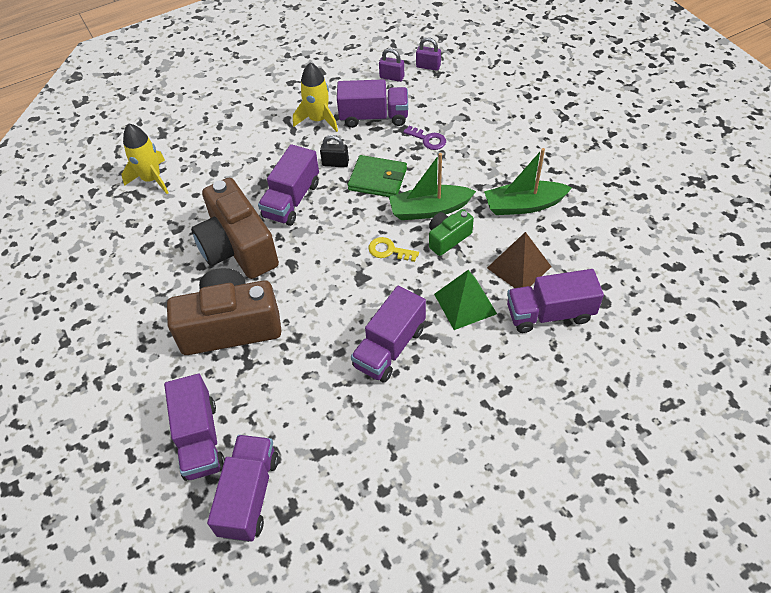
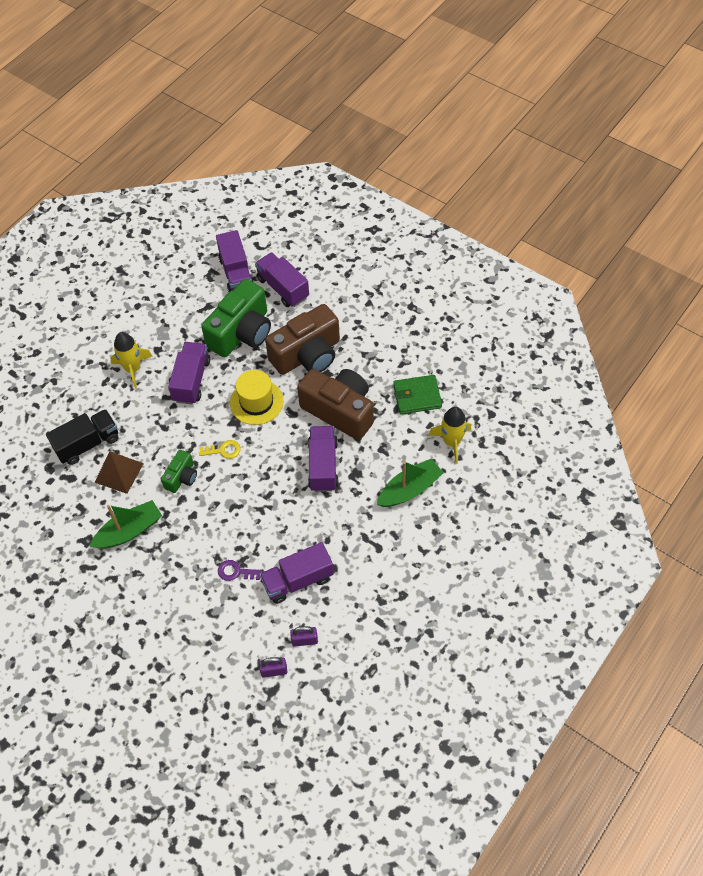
camera: 155 degrees right, 5 degrees up
yellow rocket [293,62,338,132] -> yellow rocket moved to [110,332,153,389]
black padlock [320,135,349,167] -> none
green wallet [348,155,407,197] -> green wallet moved to [393,375,442,414]
green boat [389,153,476,220] -> green boat moved to [377,458,443,507]
green pyramid [434,270,497,330] -> none
purple truck [507,269,604,333] -> black truck [46,409,118,465]
none -> green camera [201,279,271,357]
none -> yellow hat [230,370,283,425]

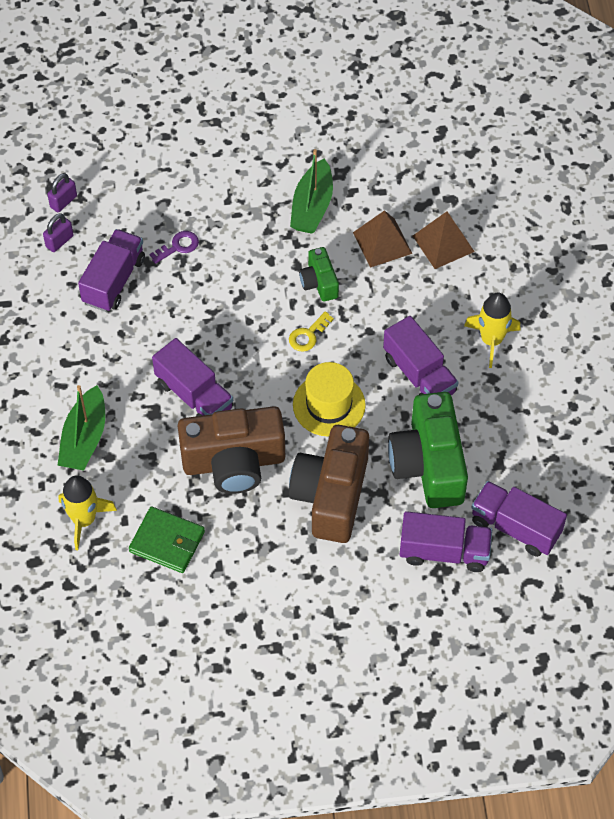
camera: 135 degrees right, 0 degrees up
black truck [46,409,118,465] -> brown pyramid [413,211,475,269]
green wallet [393,375,442,414] -> green wallet turned 75 degrees clockwise [129,506,205,573]

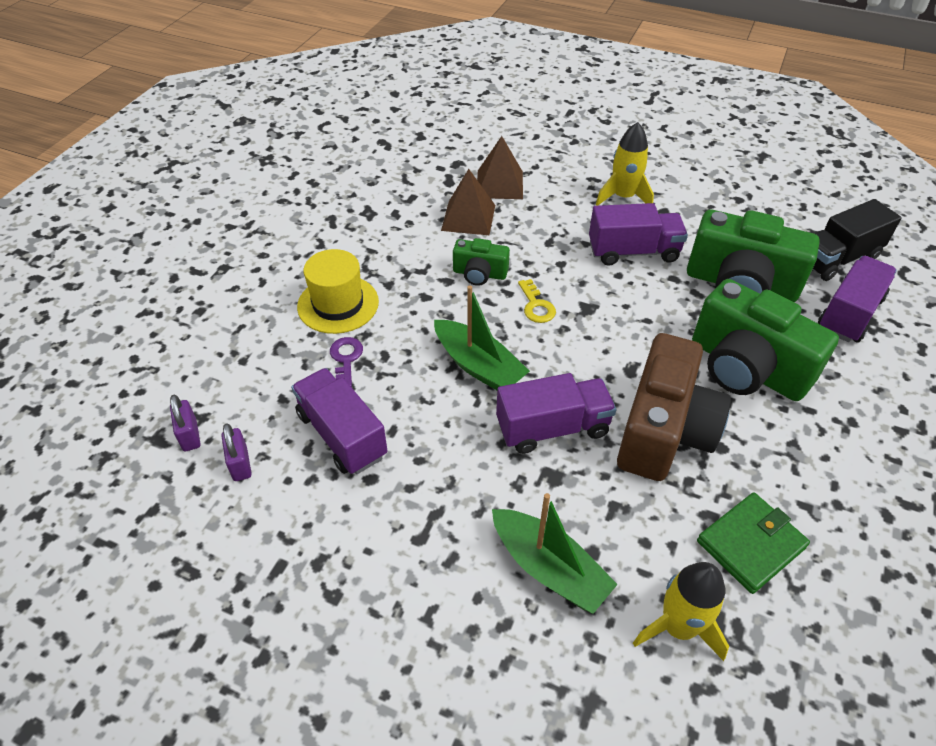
camera: 60 degrees left, 10 degrees down
brown camera [289,425,369,543] -> green camera [692,279,839,401]
green boat [290,149,333,234] -> green boat moved to [434,285,530,390]
yellow hat [293,362,366,437] -> yellow hat moved to [297,249,379,334]
purple truck [472,481,567,557] -> black truck [812,199,902,281]

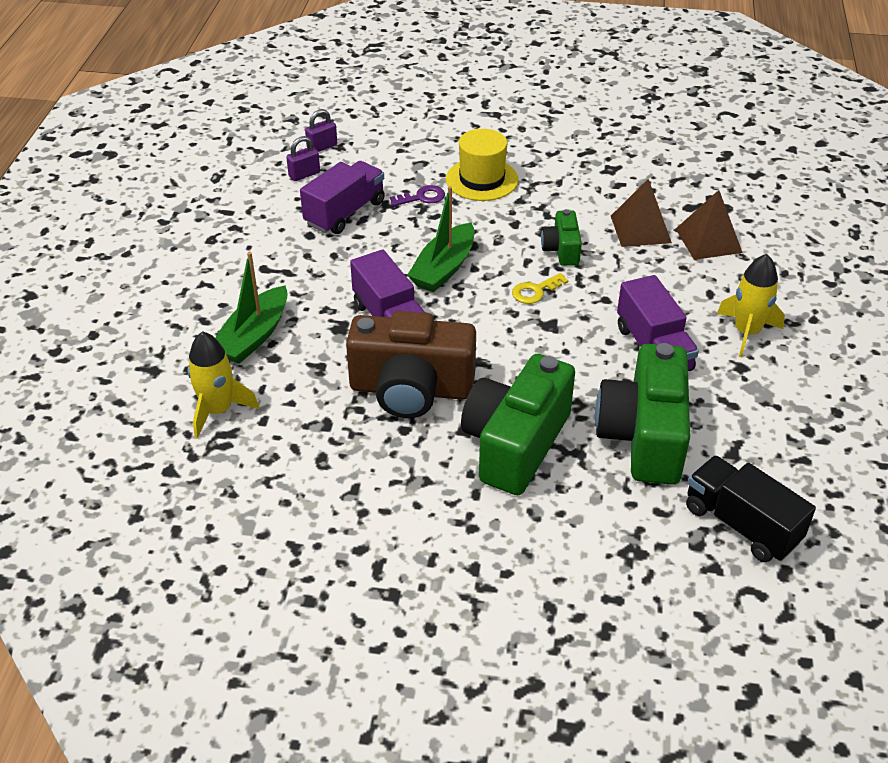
camera: 75 degrees right, 5 degrees down
green wallet [697,492,810,594] -> none
purple truck [818,256,897,343] -> none

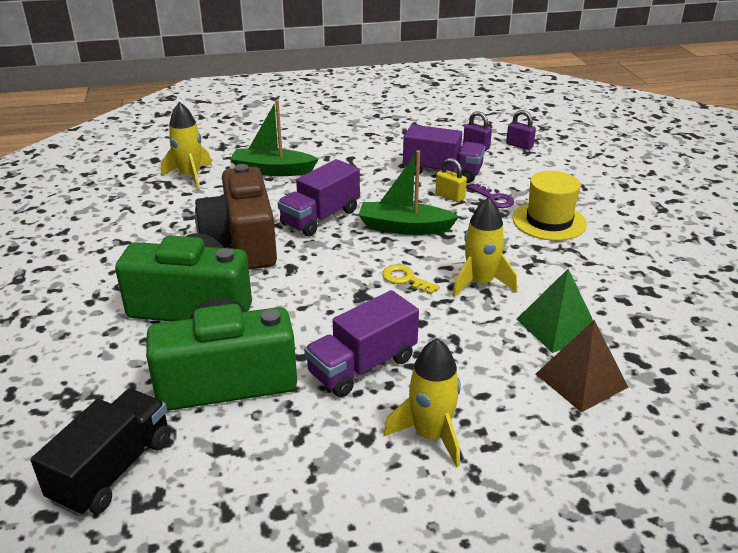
camera: 70 degrees right, 10 degrees down
green camera [541,209,582,266] -> yellow rocket [452,197,517,297]
brown pyramid [611,179,672,247] -> green pyramid [517,269,593,353]
none -> yellow padlock [435,158,467,202]

